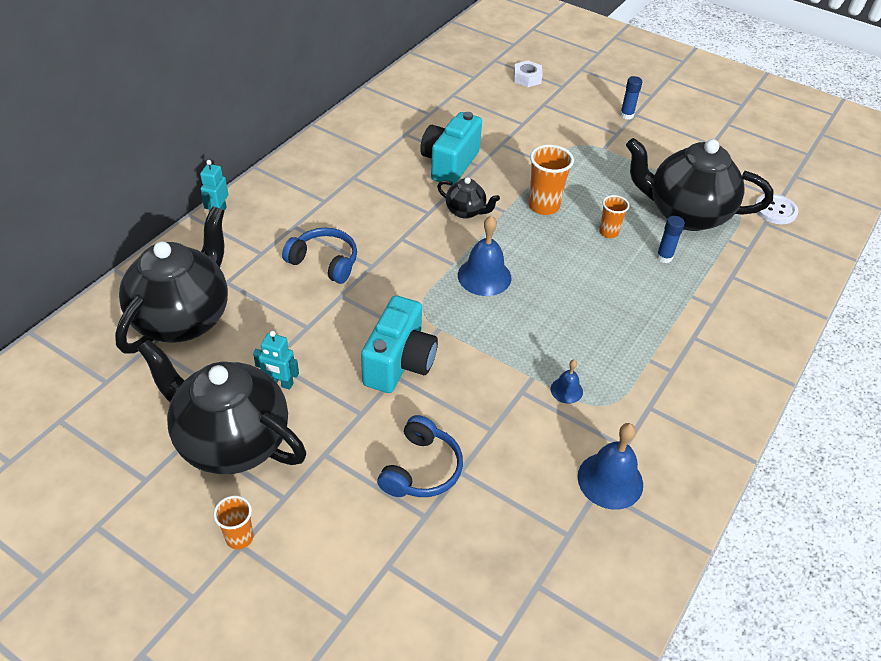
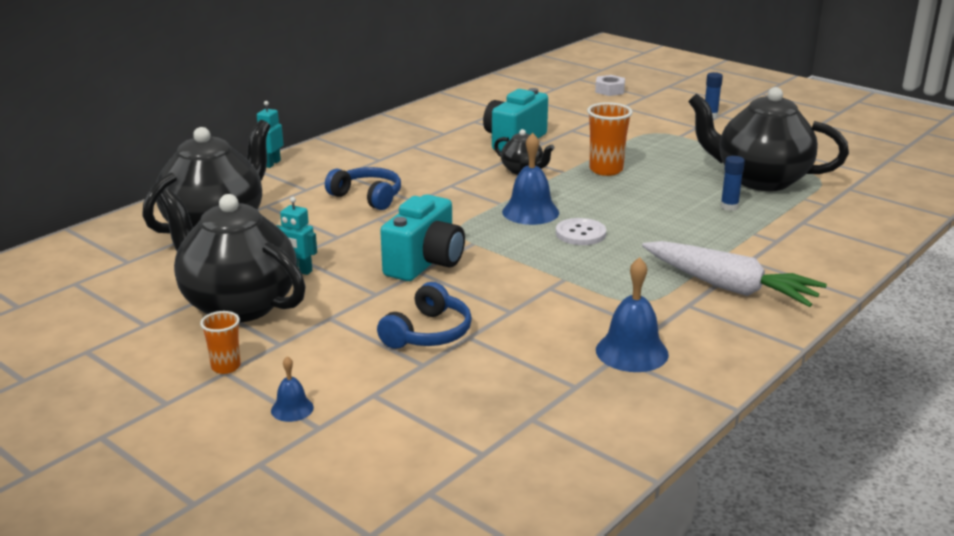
camera: 10 degrees right, 20 degrees down
blue bell [551,360,583,404] -> blue bell moved to [271,356,314,422]
orange cup [599,195,630,238] -> none
white button [755,194,798,224] -> white button moved to [556,218,606,245]
none -> white carrot [642,241,827,307]

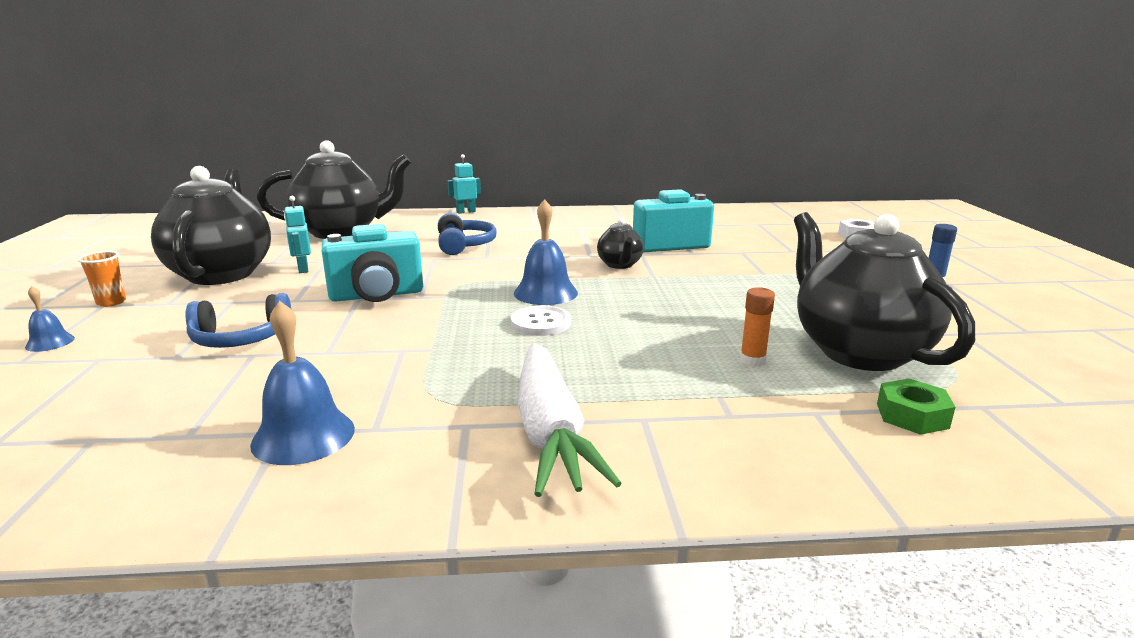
camera: 45 degrees right, 5 degrees down
orange cup [587,102,633,176] -> none
blue glue stick [720,156,745,211] -> orange glue stick [740,287,775,367]
none -> green nut [877,378,955,435]

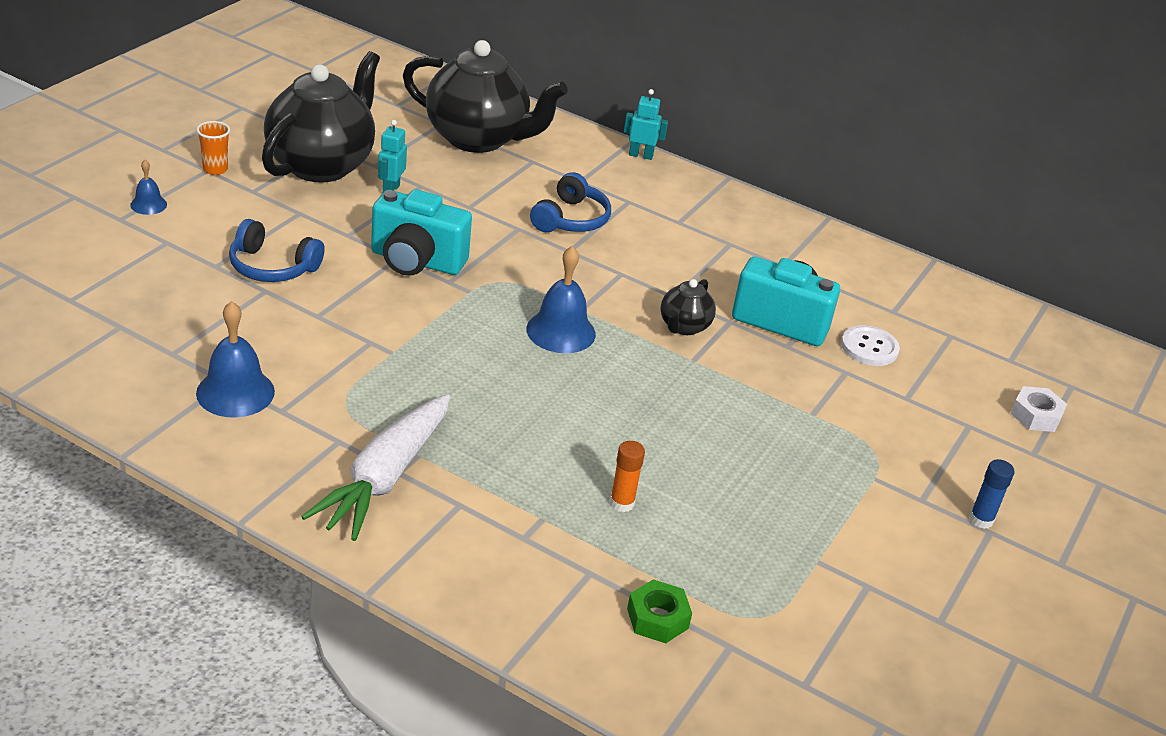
camera: 30 degrees right, 15 degrees up
white button [511,305,571,336] -> white button moved to [841,325,900,366]
black teapot [794,212,975,371] -> none

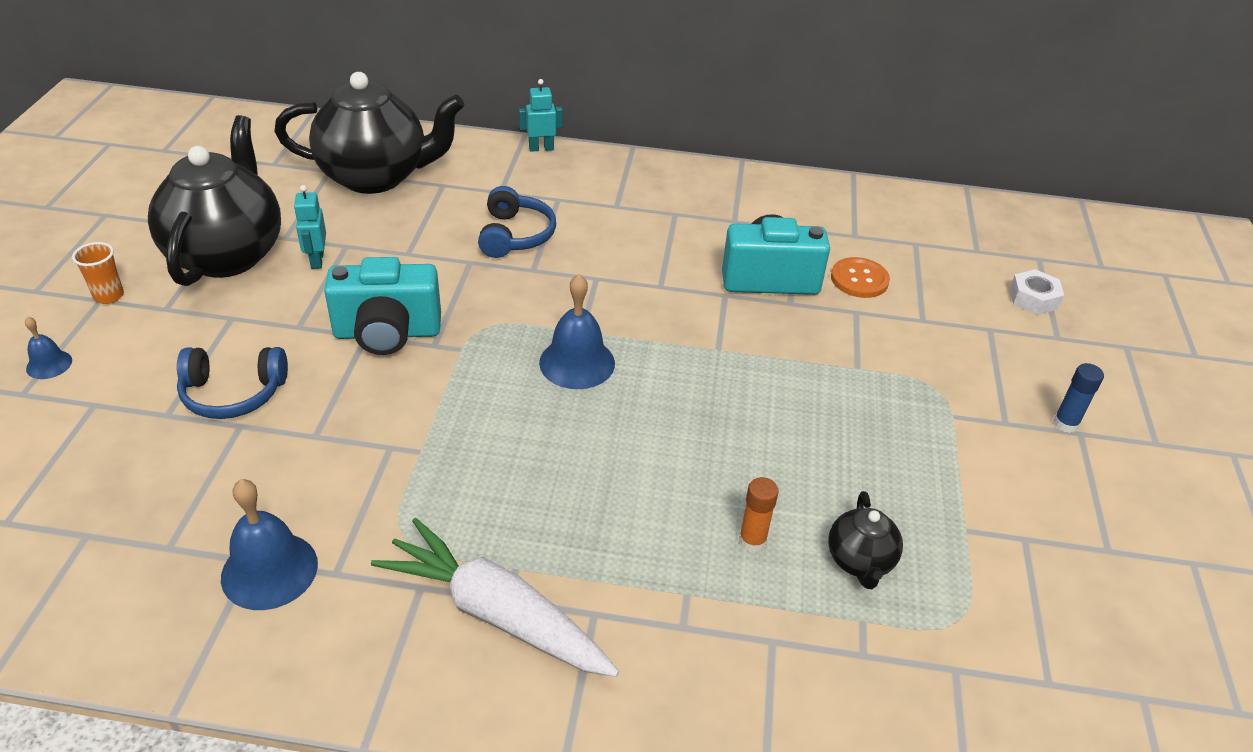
camera: 20 degrees left, 5 degrees up
white carrot [301,394,450,541] -> white carrot turned 120 degrees clockwise [371,518,619,677]
green nut [627,579,692,643] -> none
black teapot [660,279,716,335] -> black teapot moved to [828,491,903,589]
white button [841,325,900,366] -> orange button [831,257,890,298]

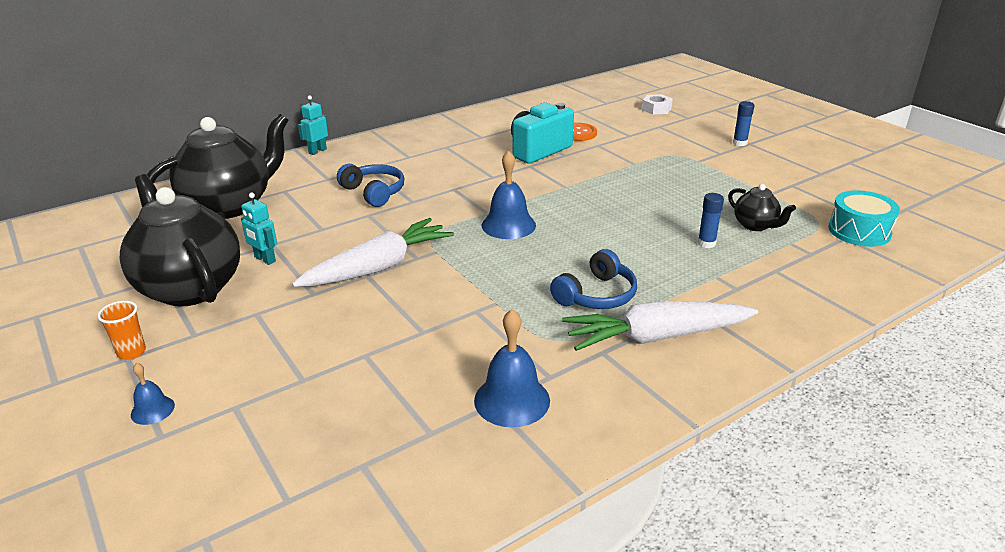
camera: 40 degrees left, 10 degrees down
blue headphones [177,347,288,419] -> blue headphones moved to [550,249,637,309]
turquoise camera [324,257,441,355] -> white carrot [292,218,454,287]
orange glue stick [739,477,779,552] -> blue glue stick [698,193,724,248]
none -> turquoise drum [829,190,900,247]

